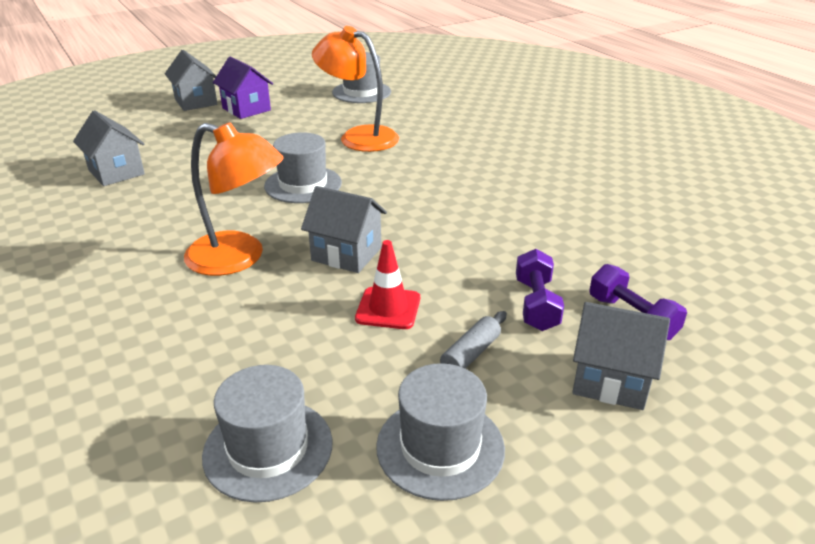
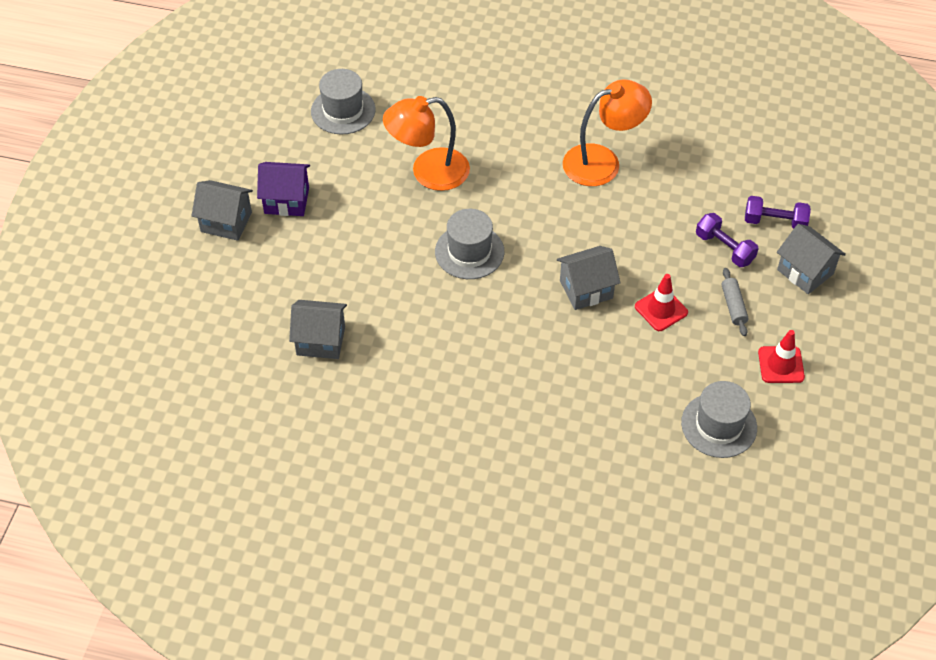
camera: 45 degrees left, 20 degrees up
orange lamp [184,122,284,276] -> orange lamp moved to [563,79,652,186]
grey hat [376,363,505,501] -> red traffic cone [758,330,805,383]
grey house [572,302,670,410] -> grey house turned 75 degrees clockwise [777,224,846,294]

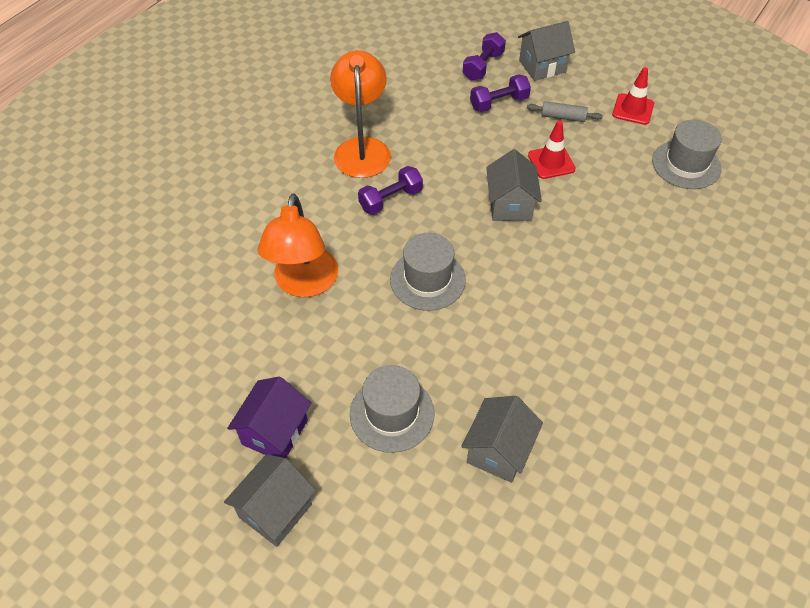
camera: 70 degrees left, 0 degrees up
grey hat [311,69,376,135] -> grey hat moved to [350,365,435,453]
none -> purple dumbbell [358,166,423,215]

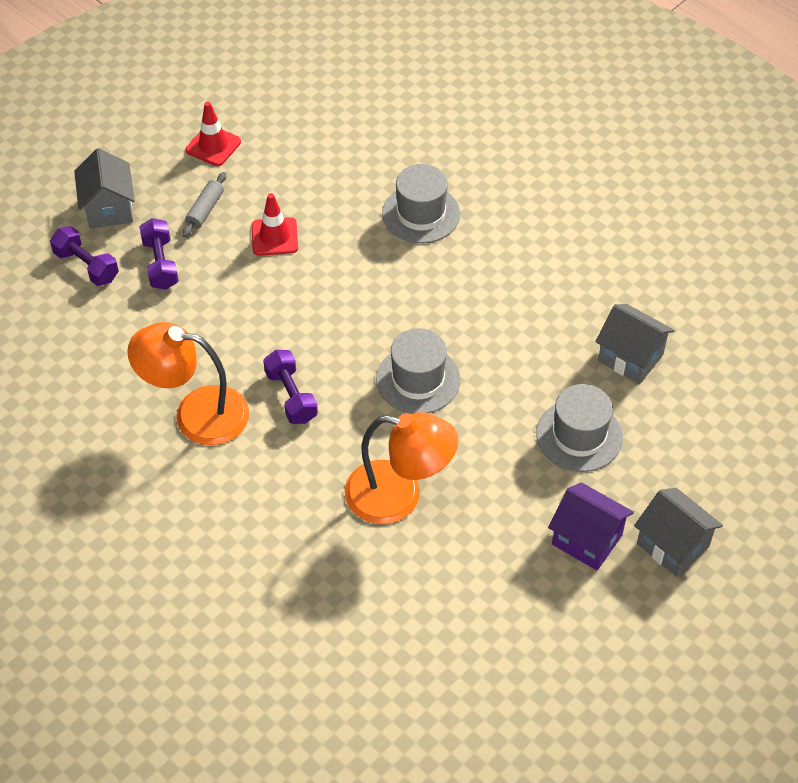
camera: 80 degrees left, 0 degrees up
grey house [486,149,542,221] -> none
grey hat [652,119,722,189] -> grey hat moved to [382,164,460,243]

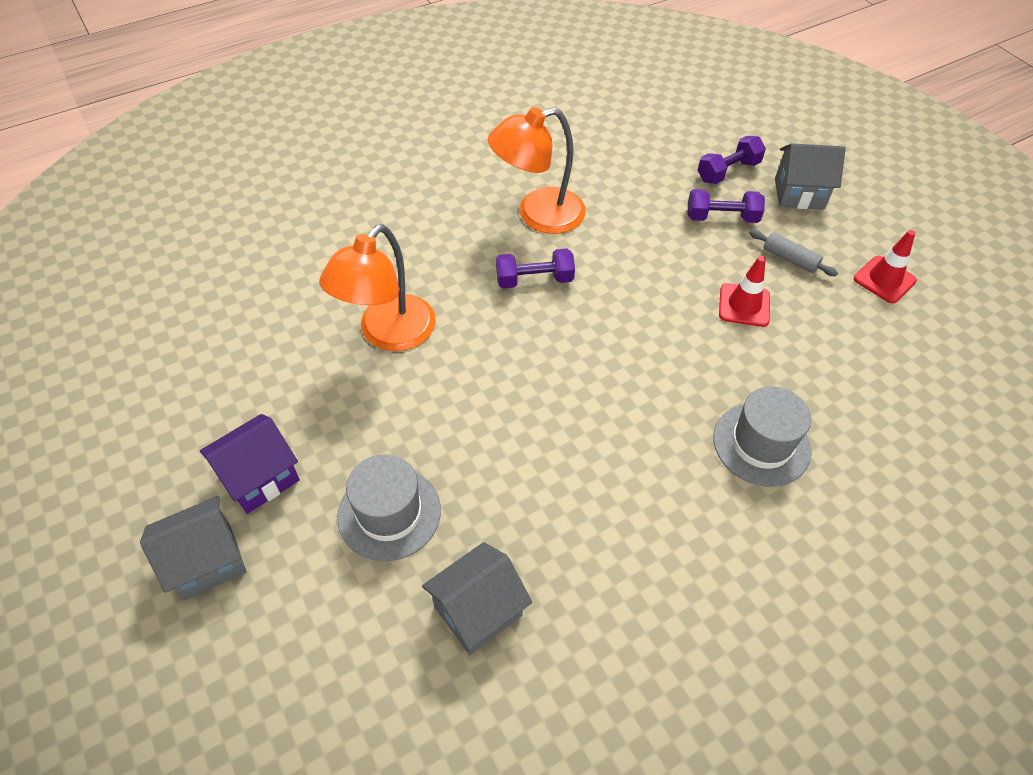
camera: 105 degrees right, 0 degrees up
orange lamp [127,322,249,445] -> orange lamp turned 135 degrees counterclockwise [488,107,586,234]
grey hat [376,328,460,414] -> none

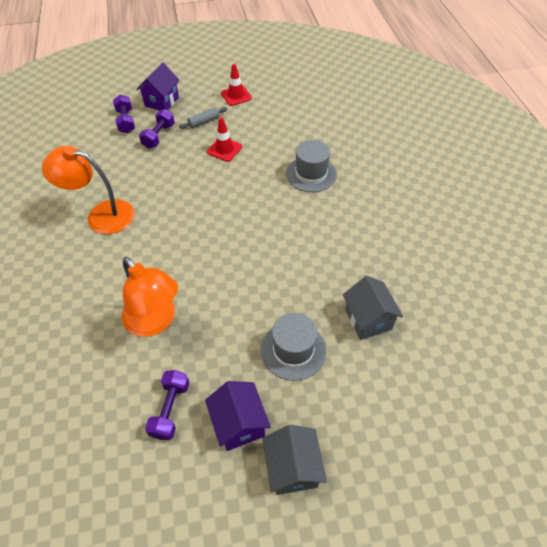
camera: 70 degrees left, 0 degrees up
orange lamp [488,107,586,234] -> orange lamp turned 105 degrees clockwise [42,146,134,234]
purple dumbbell [496,248,575,289] -> purple dumbbell moved to [145,370,190,440]
grey house [775,143,846,210] -> purple house [136,62,180,111]

